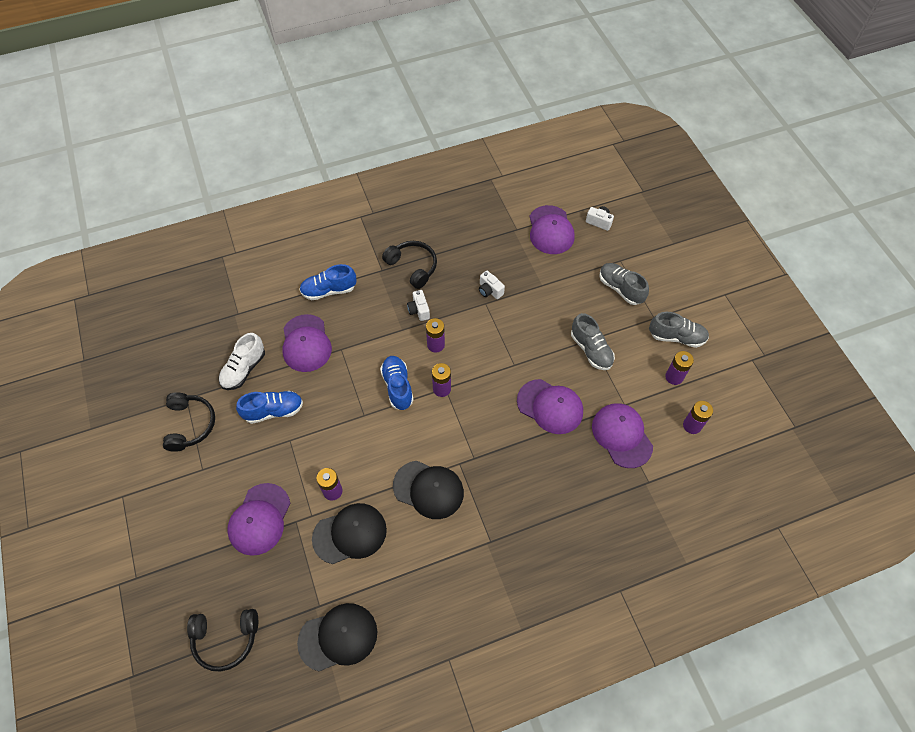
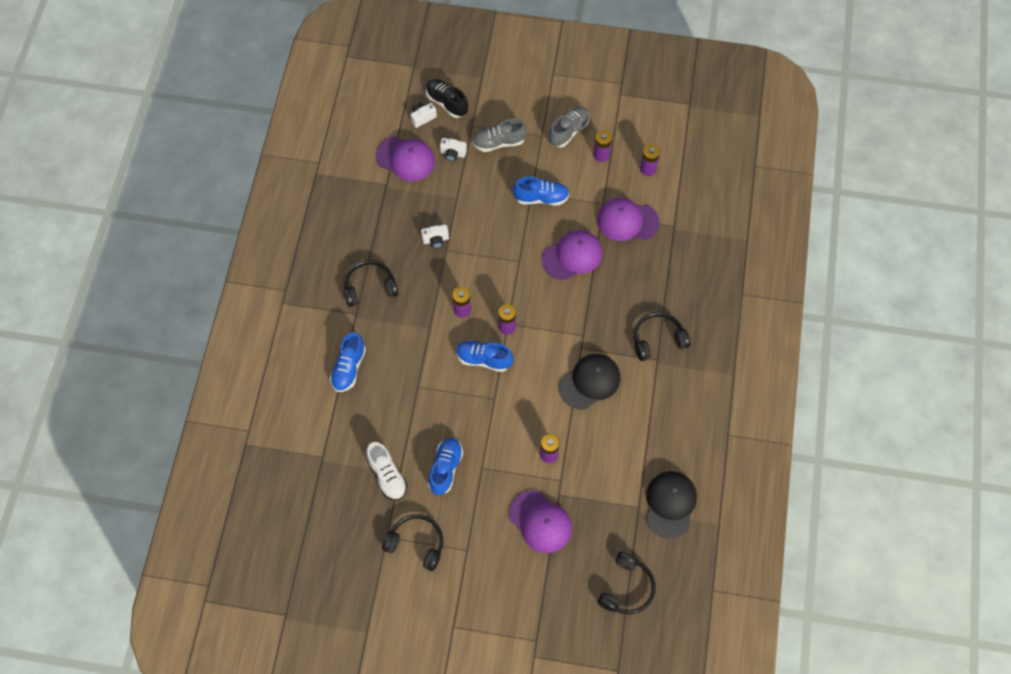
camera: 60 degrees left, 5 degrees up
purple cap [282,314,332,372] -> none
black cap [312,503,387,564] -> none
white camera [407,290,430,321] -> white camera moved to [440,138,467,161]
grey shoe [571,313,615,370] -> blue shoe [513,177,569,205]
none -> black shoe [426,79,468,118]
none -> black headphones [634,312,690,361]

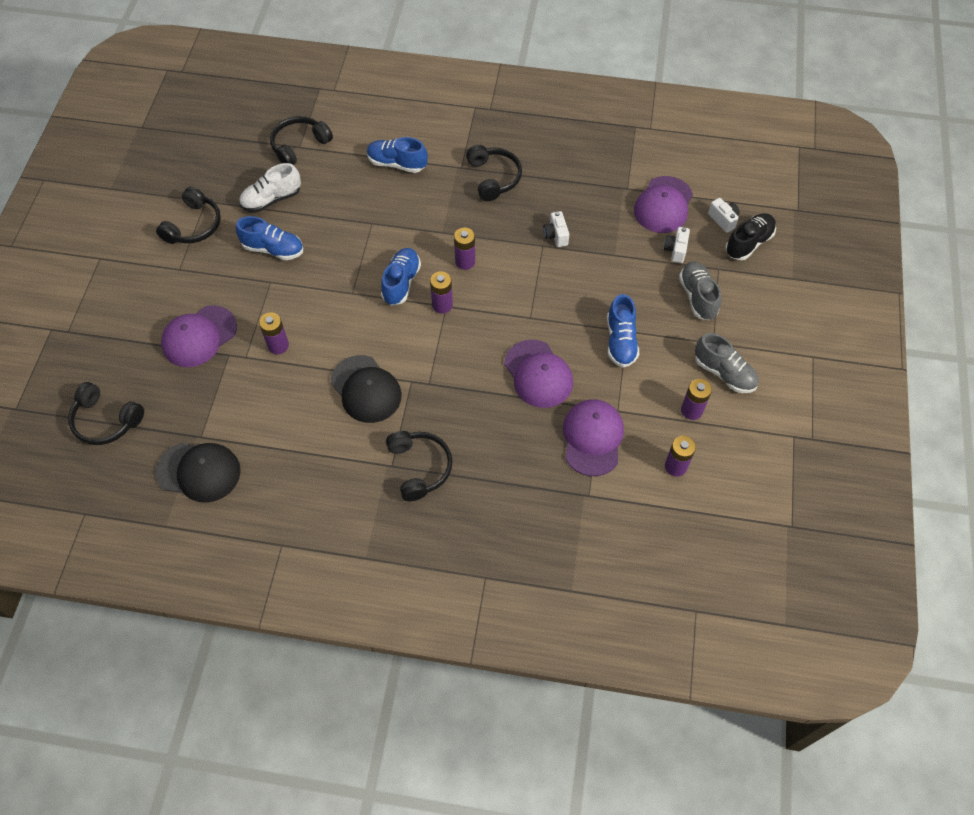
camera: 90 degrees right, 5 degrees down
none -> black headphones [270,116,333,165]

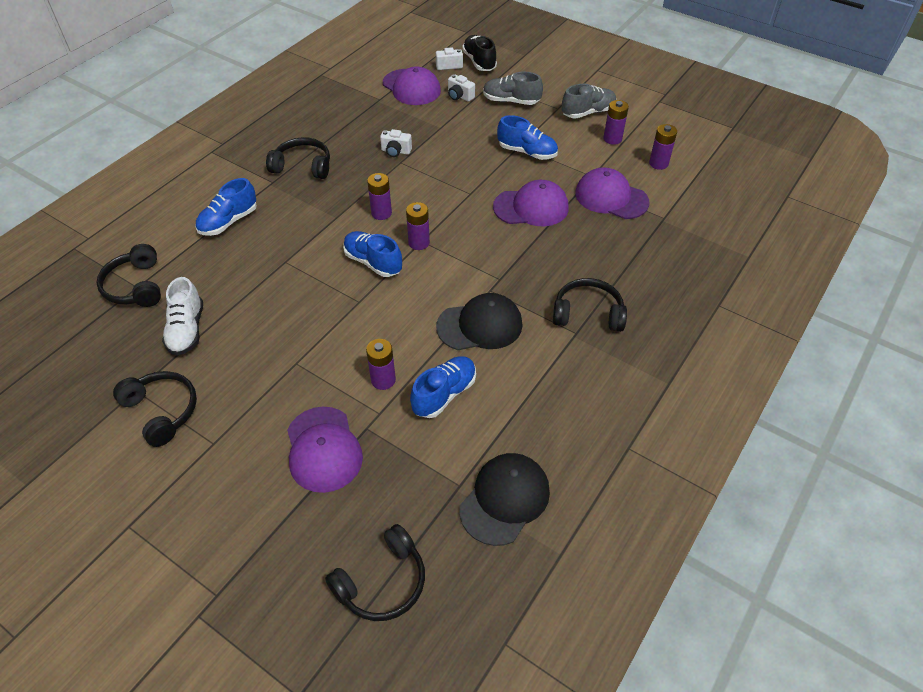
camera: 65 degrees left, 10 degrees down
blue shoe [236,216,303,260] -> blue shoe moved to [410,356,476,418]

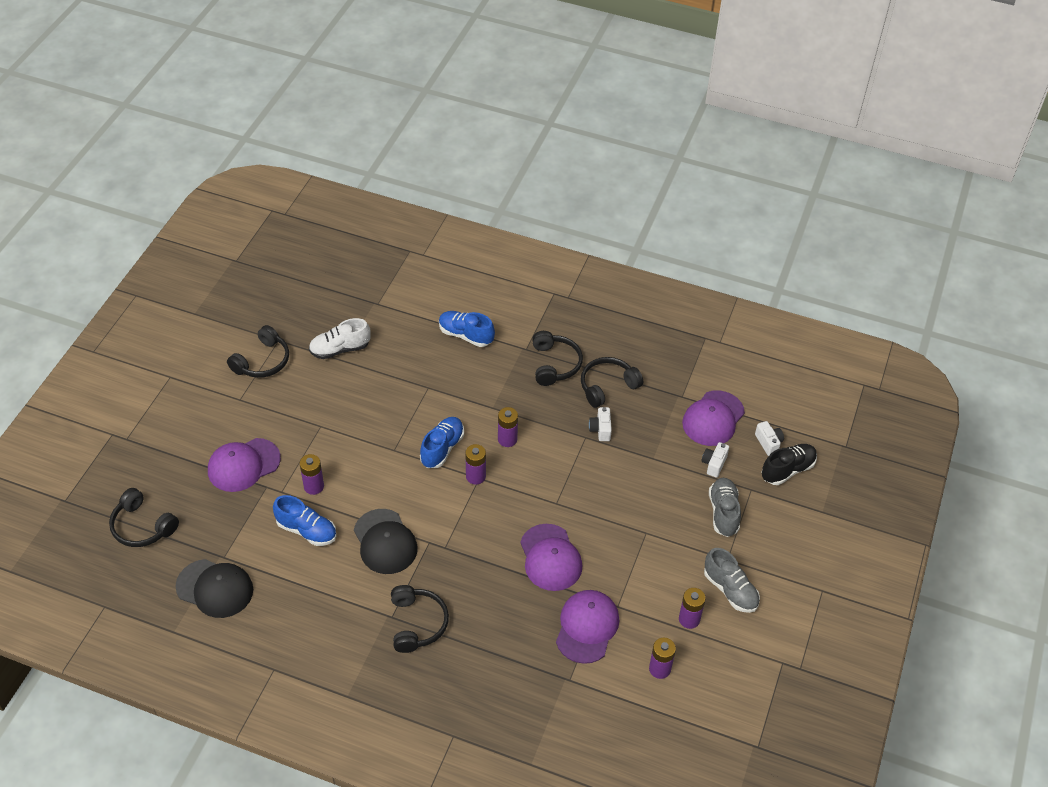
camera: 75 degrees right, 0 degrees up
black headphones [97,244,161,307] -> black headphones moved to [581,357,643,408]
blue shoe [497,115,558,160] -> none

